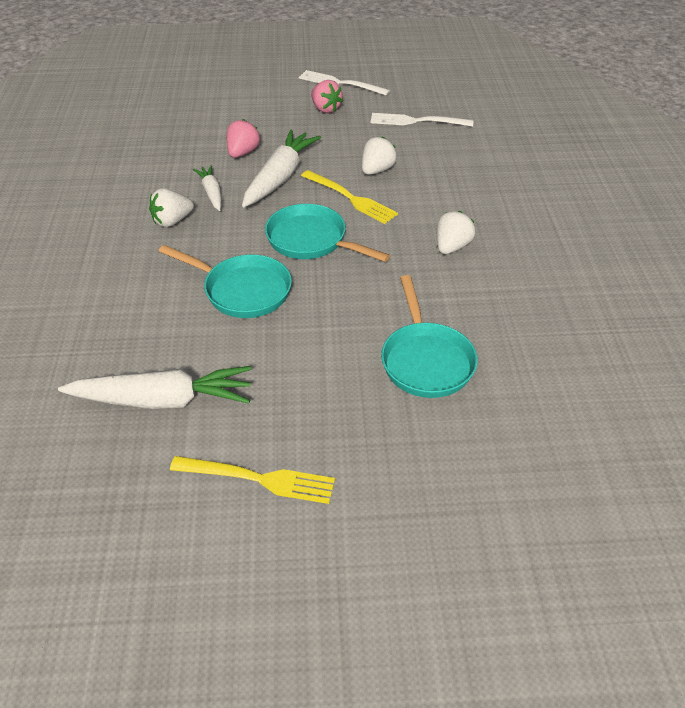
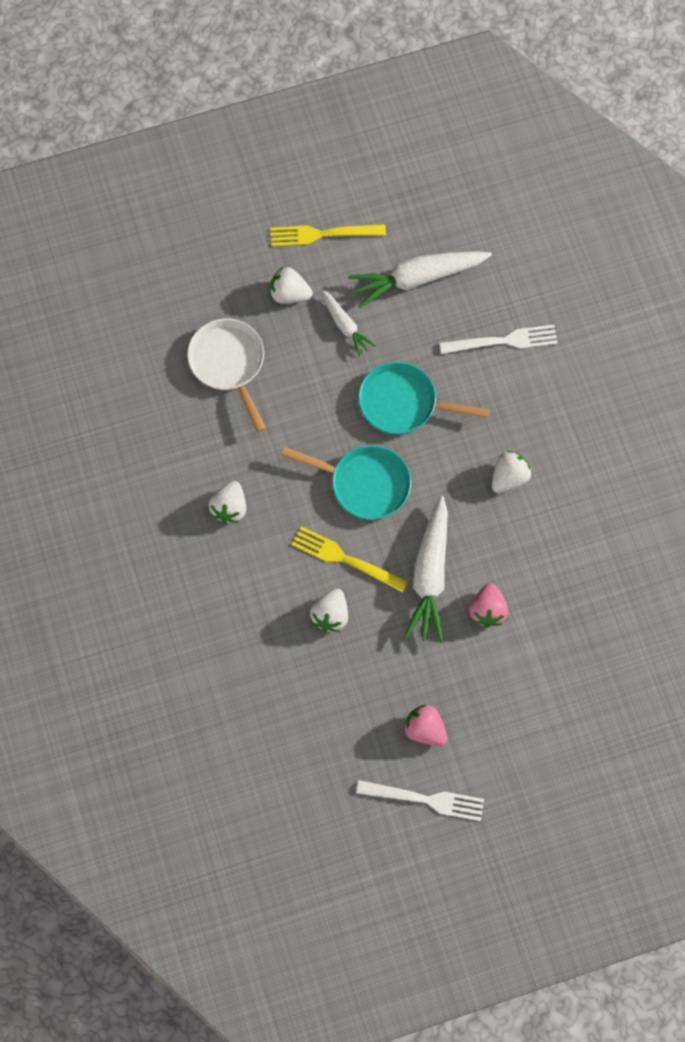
camera: 165 degrees right, 25 degrees up
white carrot [193,165,222,211] -> white carrot moved to [322,290,376,357]
white fork [371,113,473,127] -> white fork moved to [440,325,558,354]
turquoise pan [381,275,478,398] -> white pan [187,318,266,433]
none -> white strawberry [270,267,313,303]

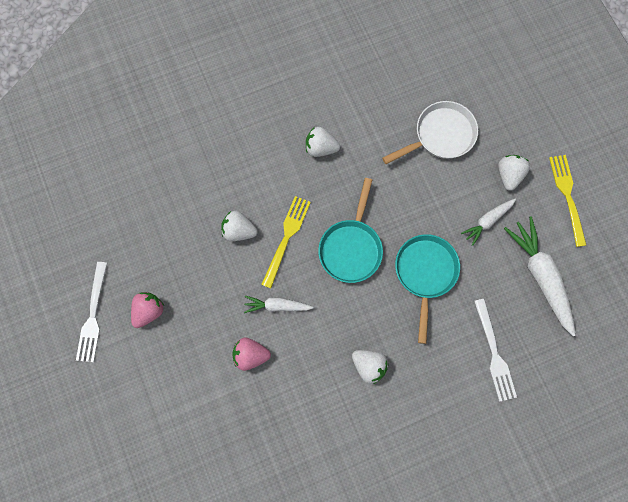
camera: 85 degrees right, 5 degrees up
white carrot [404,496,448,643] -> white carrot [244,296,314,313], size x0.55

